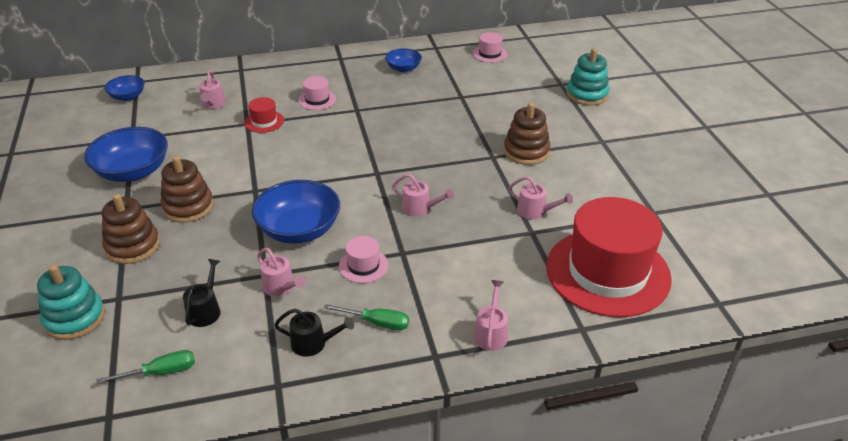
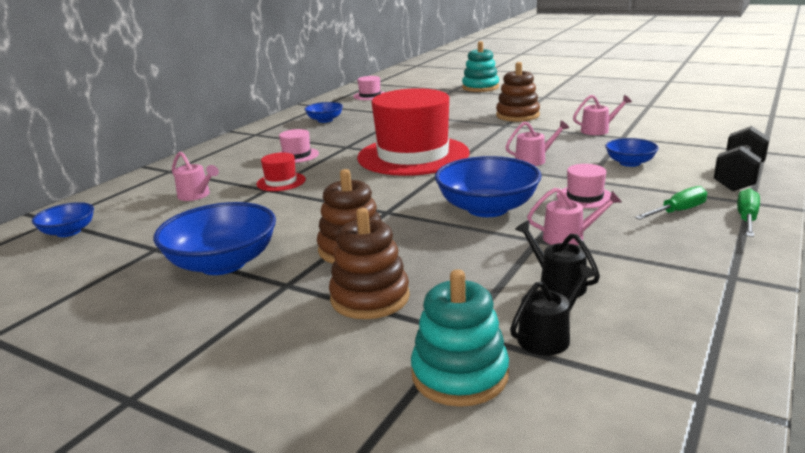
camera: 45 degrees left, 15 degrees down
green screwdriver [96,350,195,384] -> green screwdriver moved to [737,188,760,237]
black watering can [274,309,354,357] -> black watering can moved to [510,264,597,356]
pink watering can [474,280,508,351] -> black dumbbell [714,126,770,191]
red hat [546,197,672,317] -> red hat moved to [357,88,470,176]
none -> blue bowl [605,138,659,167]

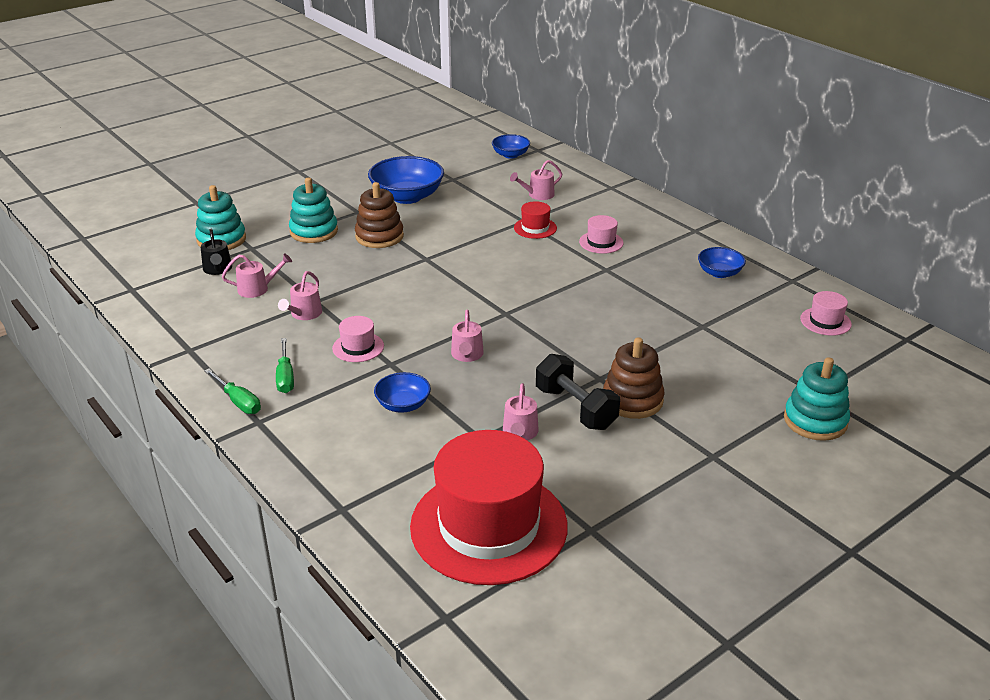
camera: 110 degrees right, 10 degrees up
brown stacking toy [329,208,410,319] -> turquoise stacking toy [289,178,338,243]
red hat [357,88,470,176] -> red hat moved to [410,430,568,585]
blue bowl [435,156,542,217] -> none
black watering can [515,221,600,298] -> pink watering can [222,253,292,298]
black dumbbell [714,126,770,191] -> black dumbbell moved to [536,354,620,430]

